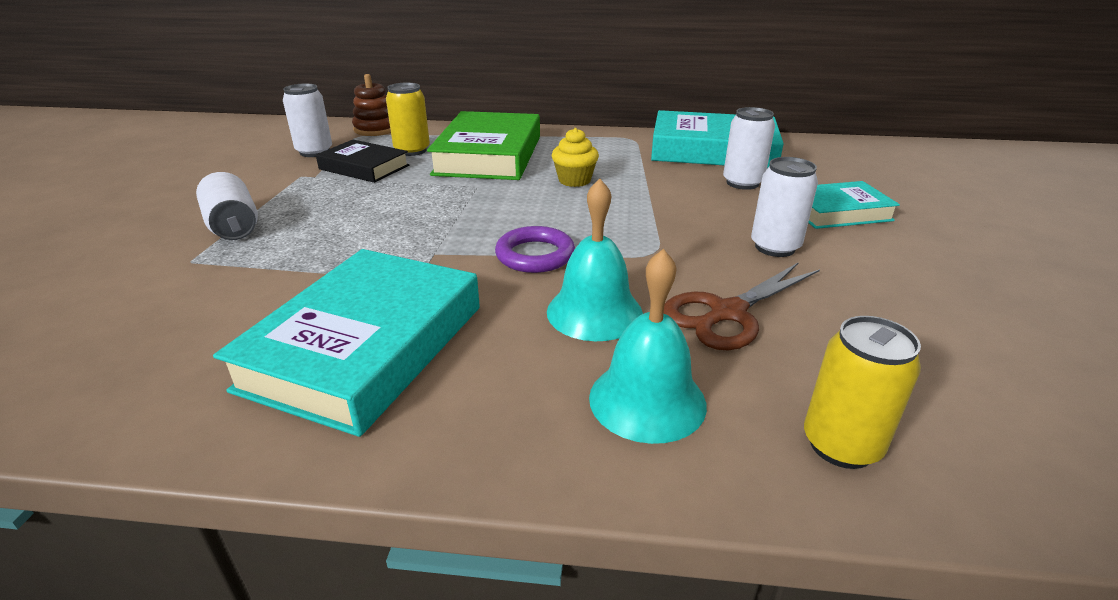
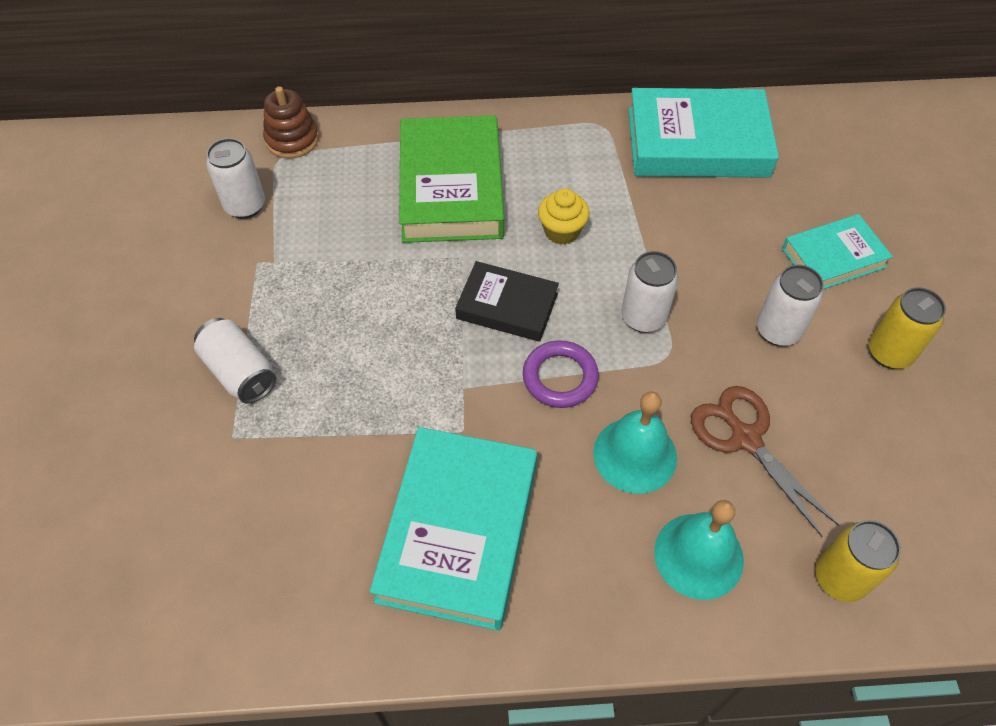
camera: 10 degrees left, 25 degrees up
black book [316,140,409,183] -> black book moved to [455,261,559,342]
yellow can [386,82,430,156] -> yellow can moved to [869,287,946,369]
brown scissors [664,262,820,350] -> brown scissors turned 105 degrees clockwise [691,386,839,537]
white can [723,107,775,190] -> white can moved to [621,251,678,333]

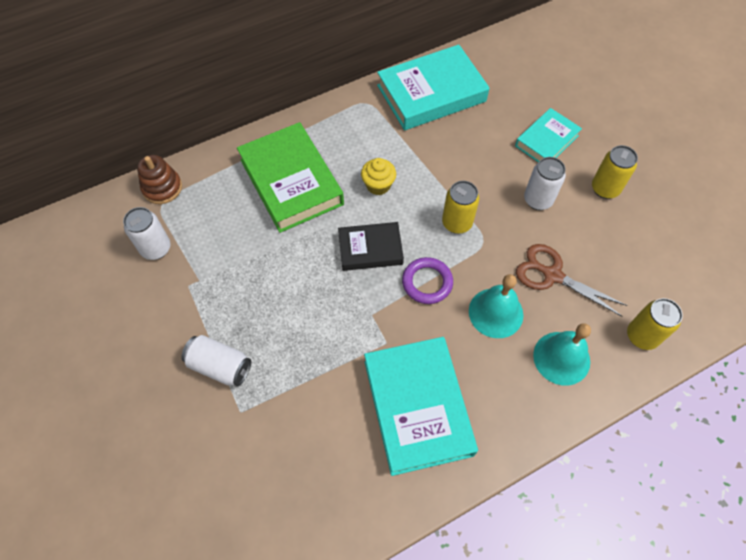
camera: 25 degrees left, 5 degrees up
white can [621,251,678,333] -> yellow can [442,181,479,234]

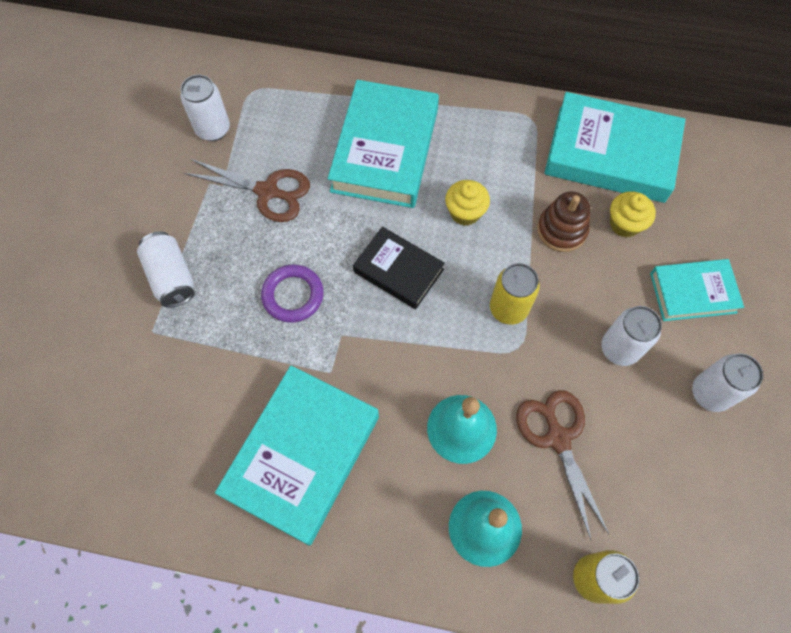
camera: 40 degrees right, 5 degrees up
brown stacking toy [137,155,182,204] -> brown stacking toy moved to [537,191,590,252]
green book [237,122,344,233] -> turquoise book [328,80,439,208]
purple ring [402,257,453,304] -> purple ring moved to [261,264,324,323]
yellow can [592,145,638,199] -> white can [692,354,763,412]
none -> brown scissors [184,159,310,222]
none -> yellow cupcake [610,191,656,237]

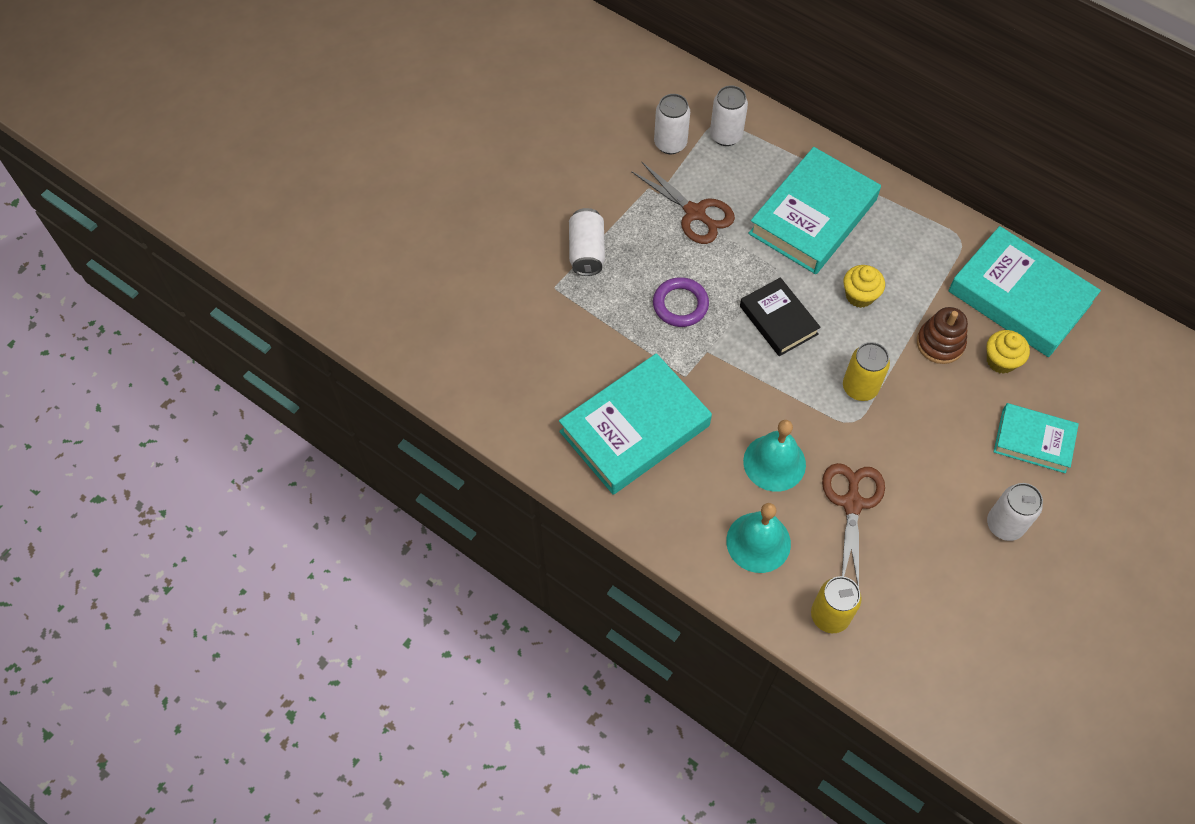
camera: 25 degrees right, 5 degrees down
white can [601,306,662,366] -> white can moved to [710,85,748,146]

